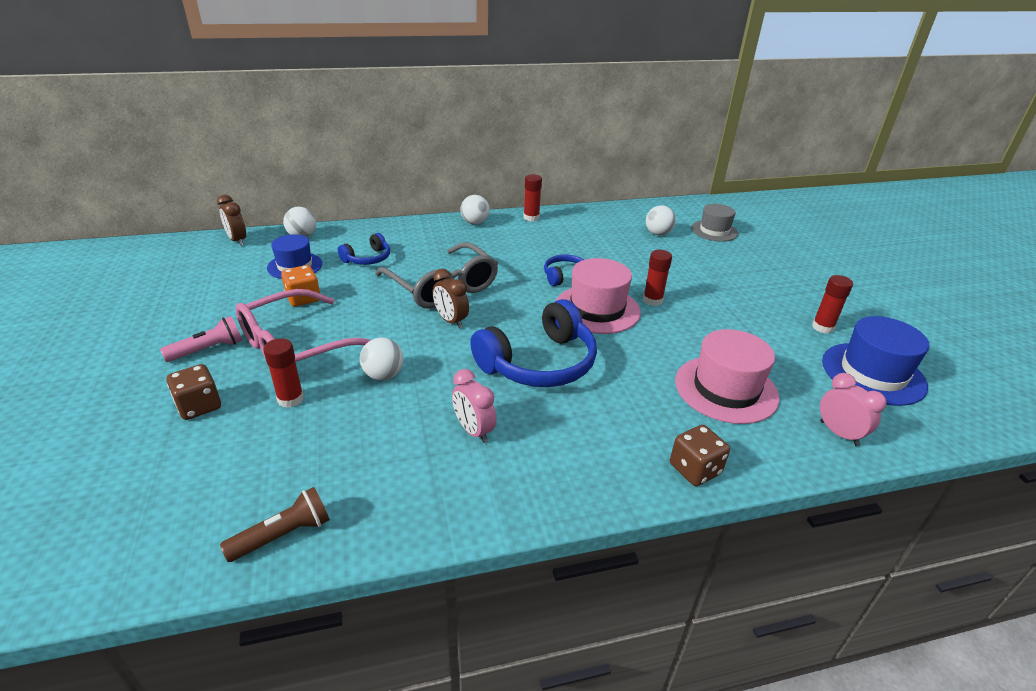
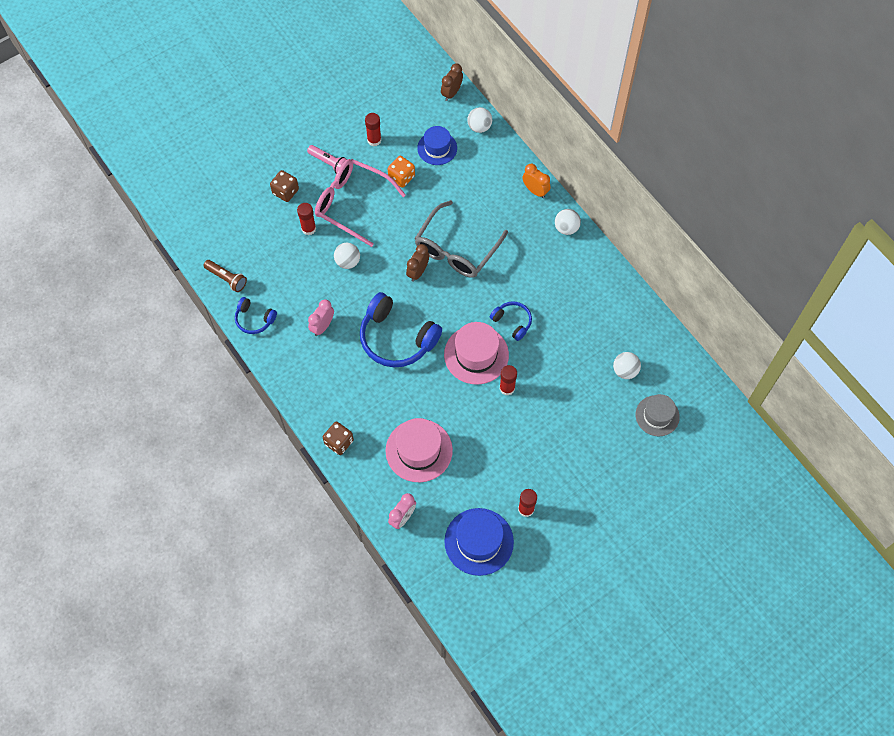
camera: 70 degrees right, 30 degrees up
blue headphones [338,233,390,265] -> blue headphones moved to [235,297,277,334]
red glue stick [523,174,542,221] -> red glue stick moved to [365,113,381,146]
none -> orange clock [522,164,551,198]

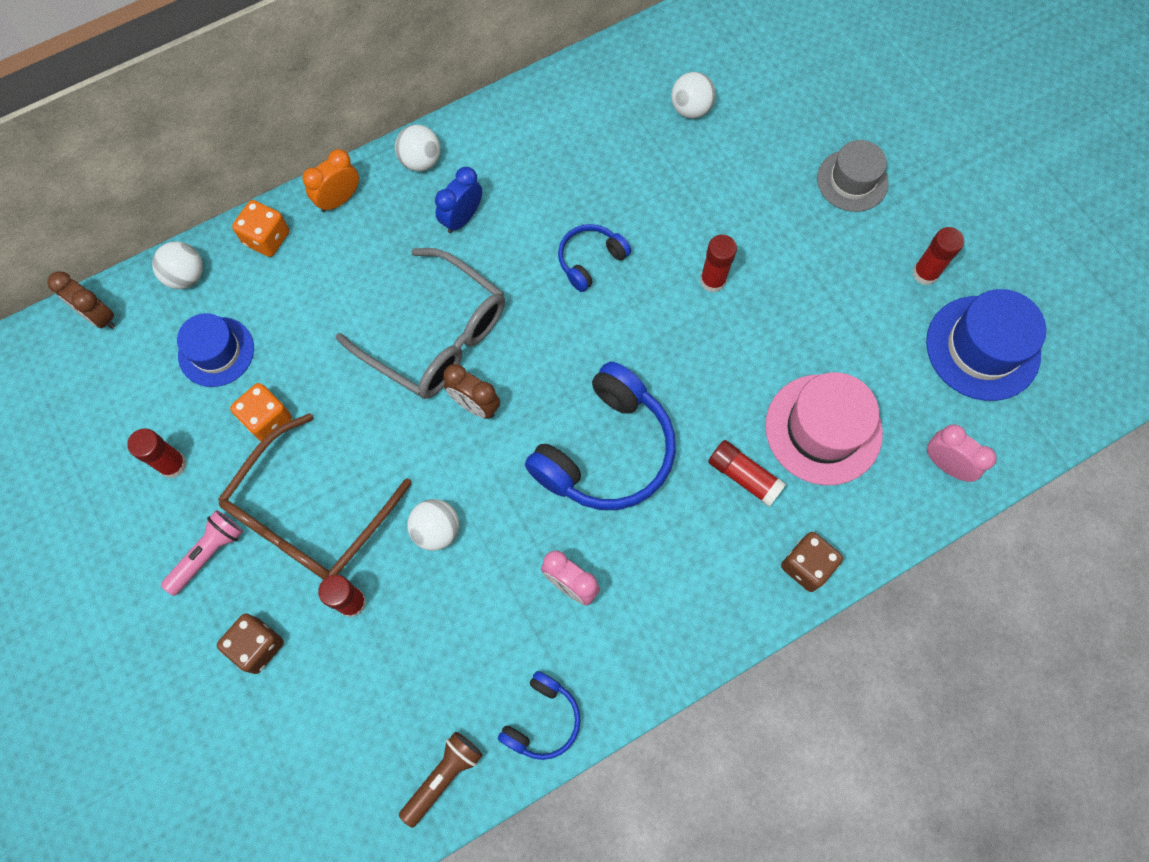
camera: 85 degrees left, 5 degrees up
pink glasses [315,159,406,247] -> brown glasses [218,413,412,580]
pink hat [444,322,509,385] -> none
grey hat [636,394,680,436] -> grey hat moved to [817,140,889,212]
none -> orange dice [232,200,289,257]
none -> blue clock [435,167,482,233]
none -> red glue stick [708,440,786,507]

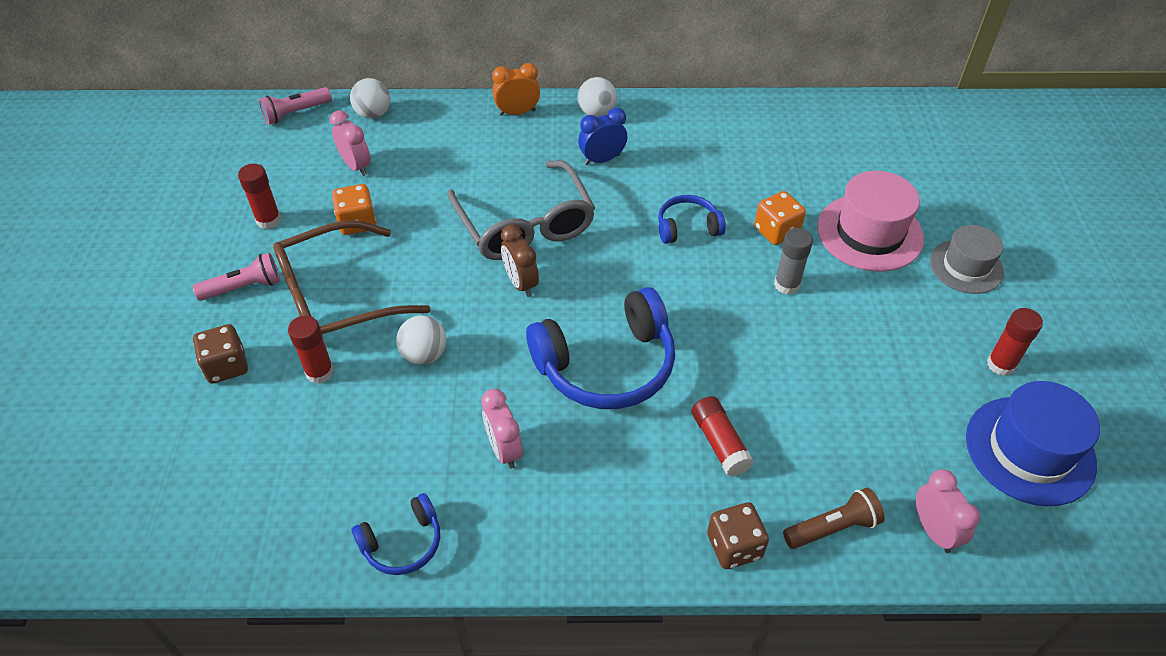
camera: 30 degrees right, 20 degrees down
brown clock [47,271,115,329] -> pink flashlight [259,87,332,125]
blue hat [177,313,254,387] -> pink clock [330,110,371,176]
orange dice [232,200,289,257] -> orange dice moved to [754,191,806,245]
brown flashlight [399,732,483,828] -> brown flashlight moved to [783,488,885,549]
white ball [671,72,716,118] -> none
red glue stick [700,235,737,293] -> grey glue stick [774,228,813,295]
pink hat [765,372,883,486] -> pink hat moved to [817,171,924,272]

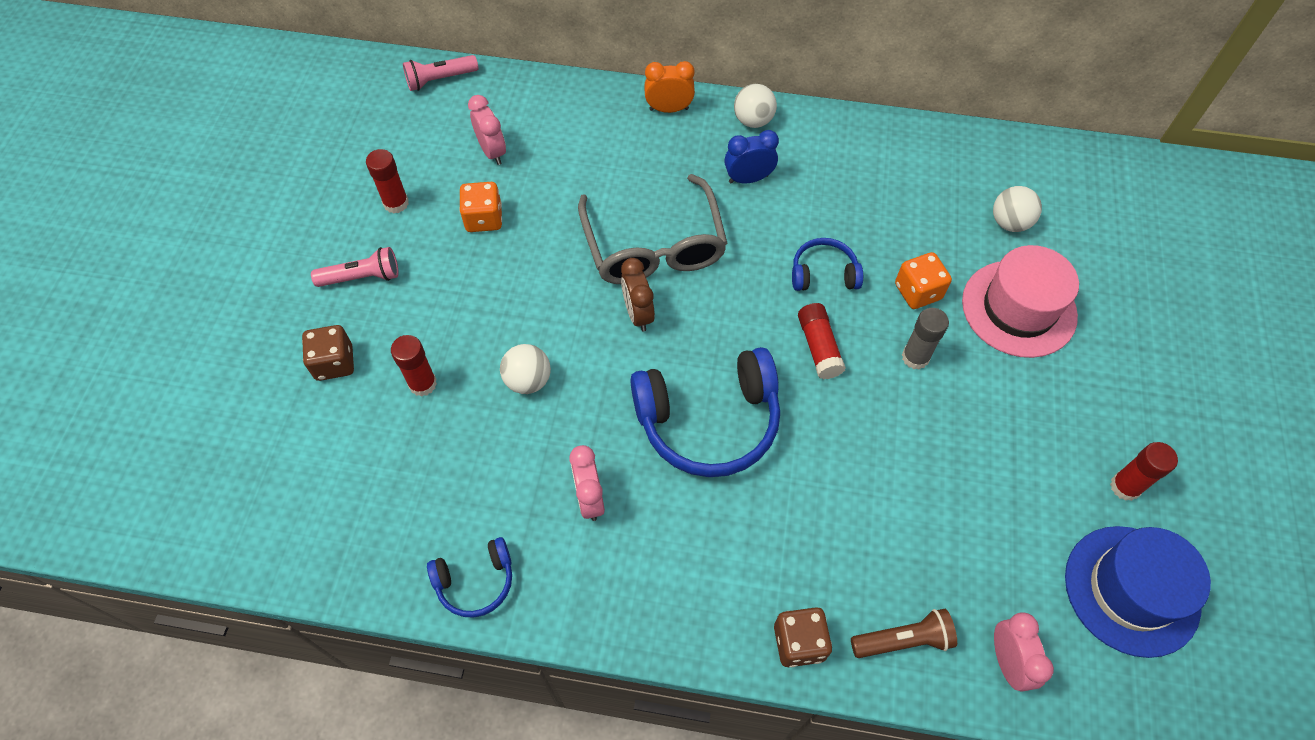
camera: 10 degrees right, 10 degrees up
brown glasses [273,220,430,334] -> none
white ball [350,78,390,119] -> white ball moved to [993,186,1042,232]
red glue stick [691,396,754,477] -> red glue stick moved to [798,303,846,379]
grey hat [930,225,1004,294] -> none

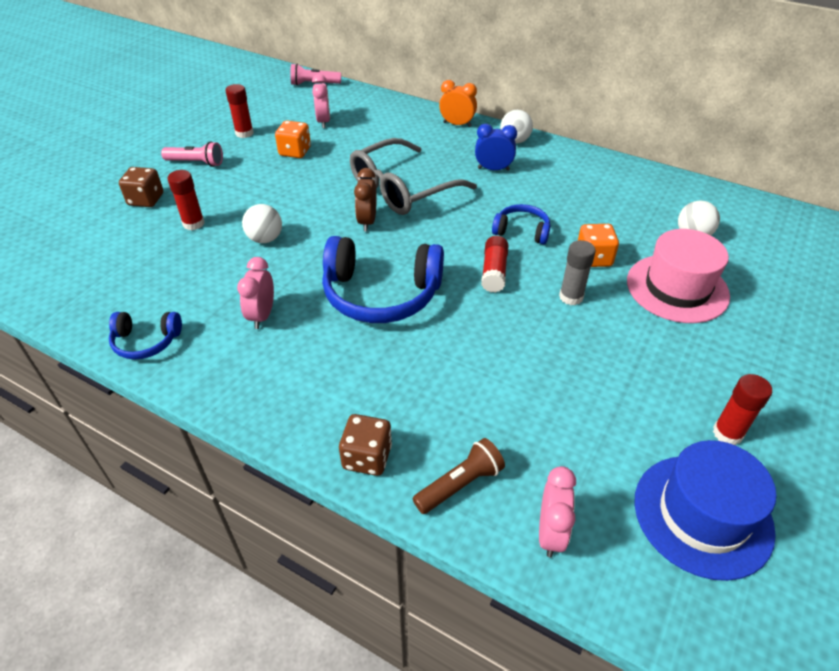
camera: 20 degrees right, 15 degrees down
grey glasses [578,174,728,284] -> grey glasses turned 45 degrees clockwise [350,138,477,215]
brown flashlight [851,609,957,658] -> brown flashlight turned 45 degrees counterclockwise [413,438,505,514]

